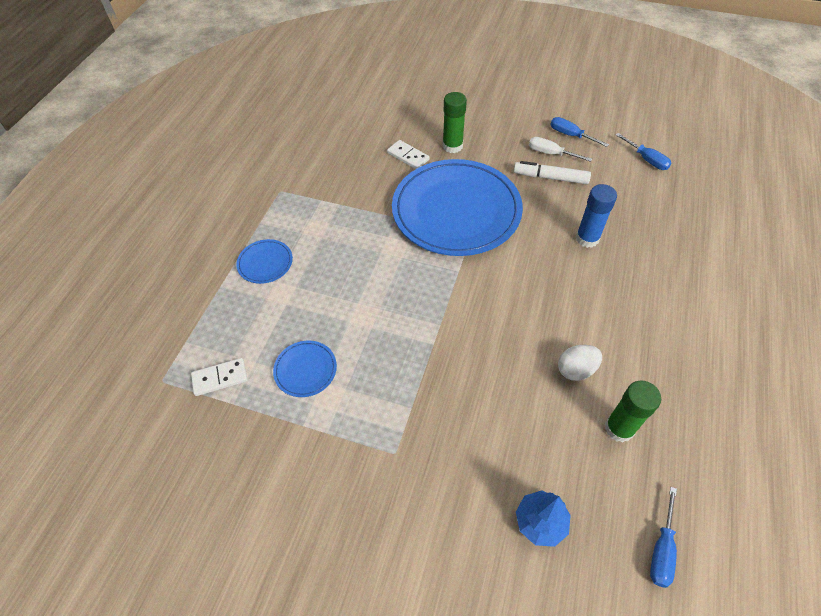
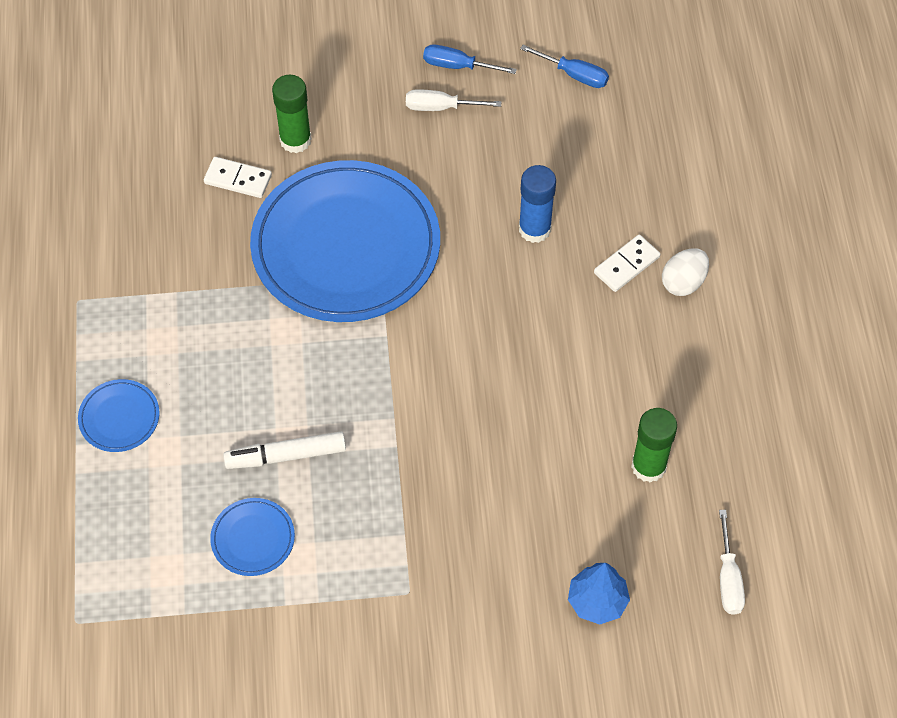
camera: 25 degrees left, 5 degrees up
white domino [191,358,248,396] -> white domino moved to [594,235,660,292]
white marker [514,161,591,184] -> white marker moved to [223,431,346,469]
white egg [558,345,602,381] -> white egg moved to [662,248,709,296]
blue screwdriver [650,487,677,588] -> white screwdriver [719,510,745,615]

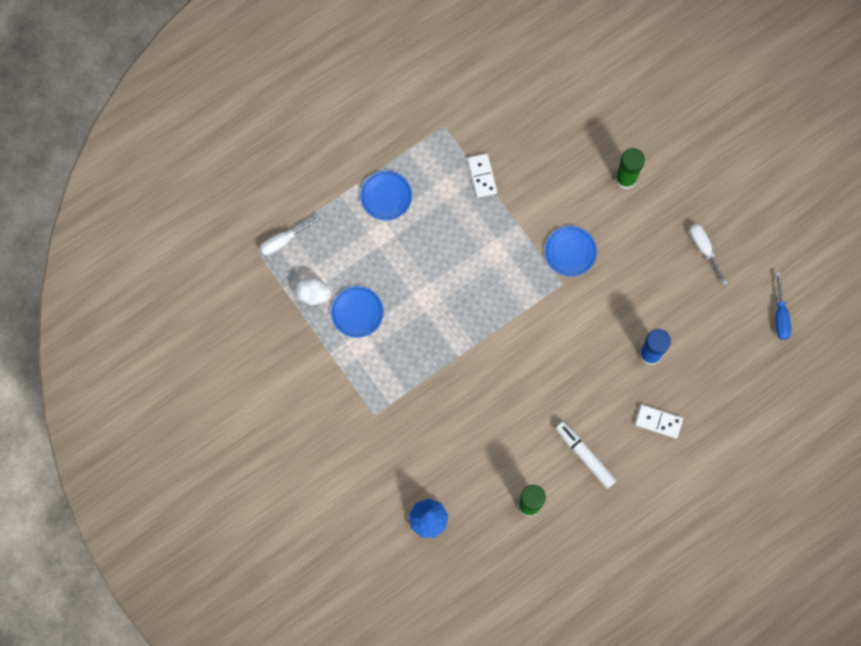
camera: 60 degrees right, 15 degrees up
white domino [204,157,272,198] -> white domino moved to [467,153,497,198]
white marker [223,431,346,469] -> white marker moved to [555,422,617,489]
blue plate [250,160,440,322] -> blue plate [545,226,597,277], size x0.41
blue screwdriver [423,44,517,74] -> none
white egg [662,248,709,296] -> white egg moved to [295,277,331,305]
white screwdriver [719,510,745,615] -> white screwdriver moved to [260,216,321,256]

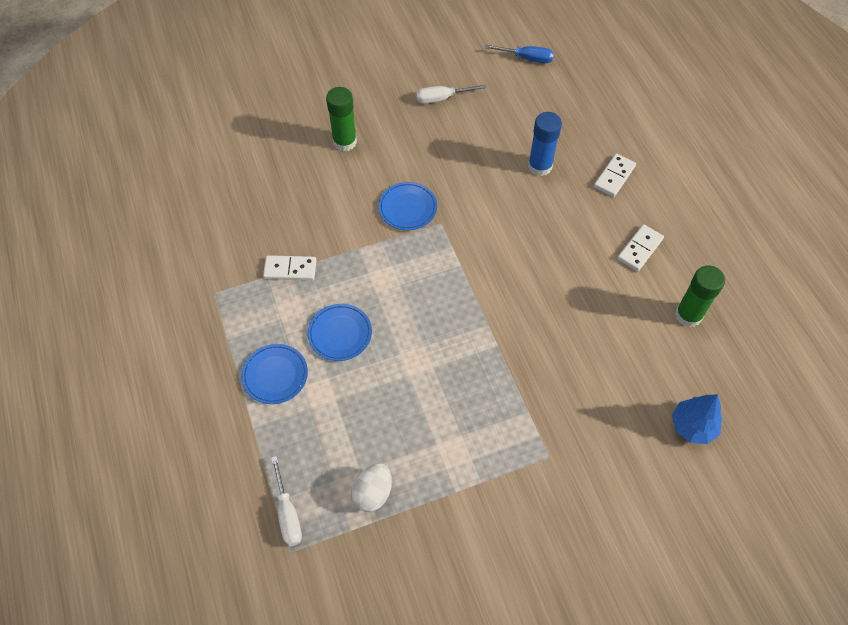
camera: 75 degrees left, 15 degrees down
blue plate [331,286,384,338] -> blue plate moved to [308,304,372,361]
white marker [555,422,617,489] -> white domino [617,224,664,271]

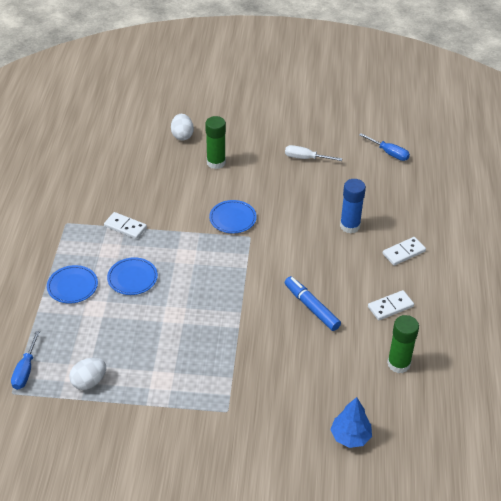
camera: 25 degrees right, 15 degrees down
white screwdriver [271,456,302,546] -> blue screwdriver [11,331,40,390]
none -> white egg [171,114,194,140]
none -> blue marker [284,276,341,331]

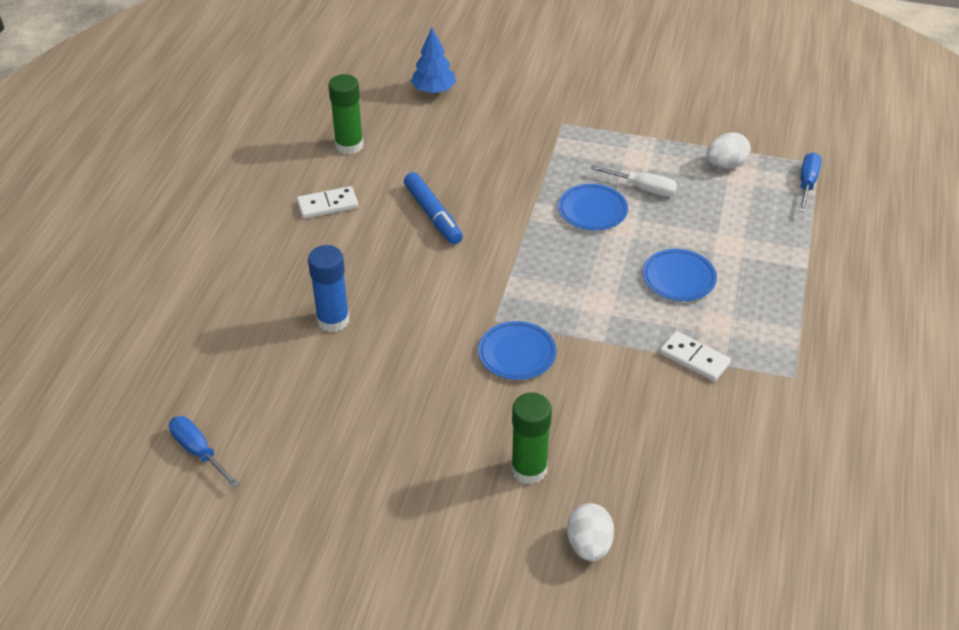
camera: 170 degrees left, 0 degrees up
blue plate [47,265,98,304] -> blue plate moved to [558,184,628,231]
white screwdriver [285,145,342,161] -> white screwdriver moved to [590,165,677,196]
white domino [383,237,426,266] -> none

